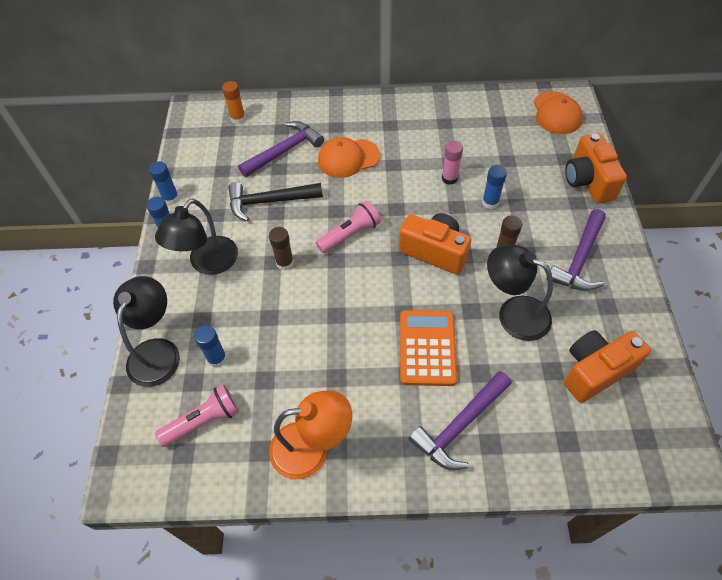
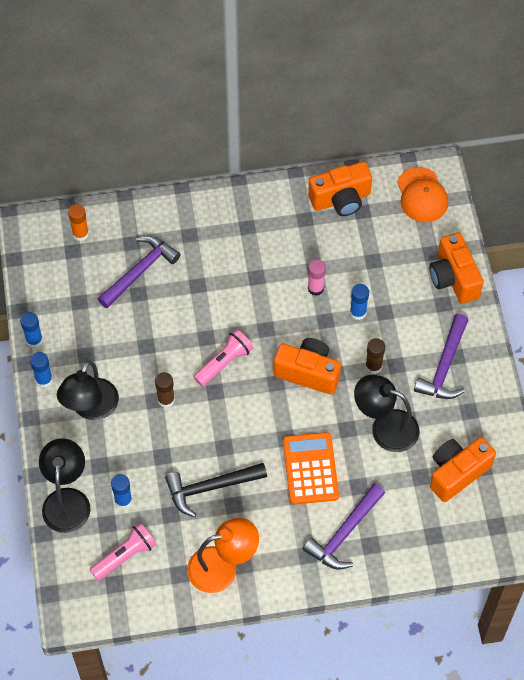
camera: 10 degrees left, 5 degrees up
black hammer [228,182,323,222] -> black hammer moved to [165,463,267,517]
orange cap [318,137,380,178] -> none
none -> orange camera [308,162,372,216]

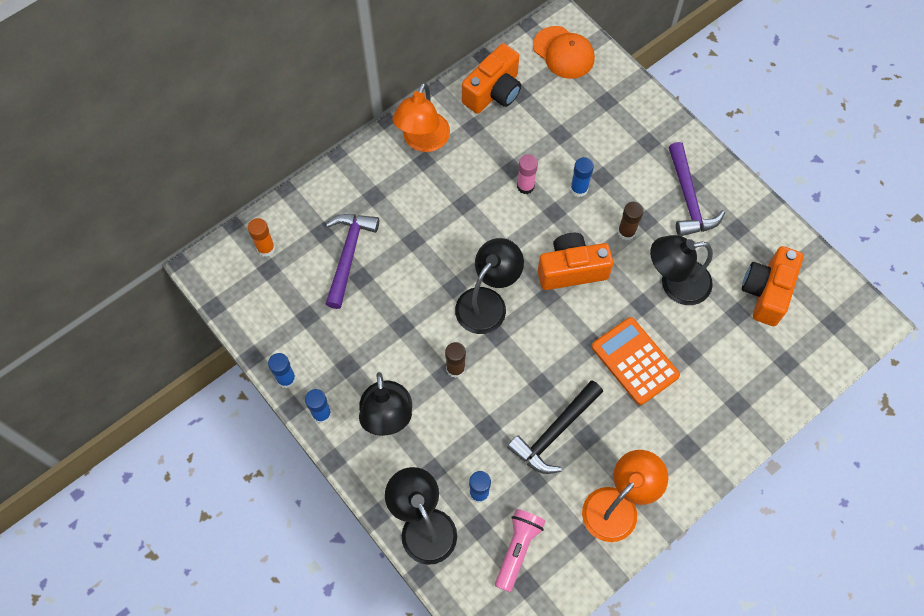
camera: 30 degrees left, 5 degrees up
pink flashlight [194,329,253,386] -> black lamp [455,238,524,334]
purple hammer [303,483,385,570] -> none
orange camera [429,233,484,304] -> none
none -> orange lamp [393,82,450,152]

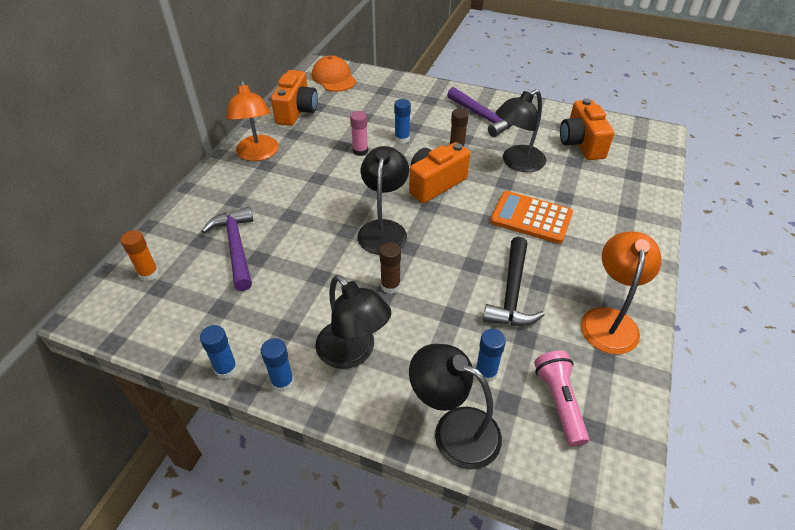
camera: 30 degrees left, 20 degrees down
orange cap [533,26,595,79] -> orange cap turned 135 degrees counterclockwise [312,55,357,92]

